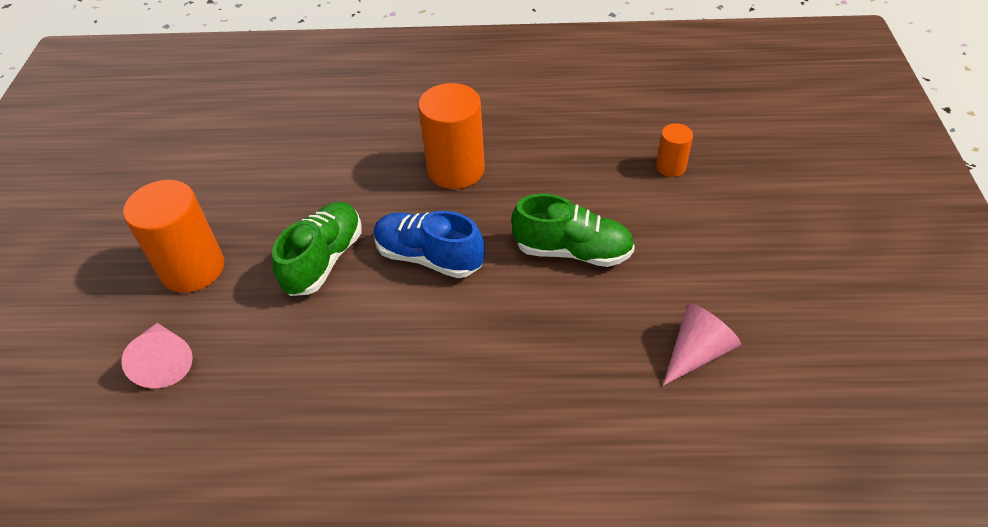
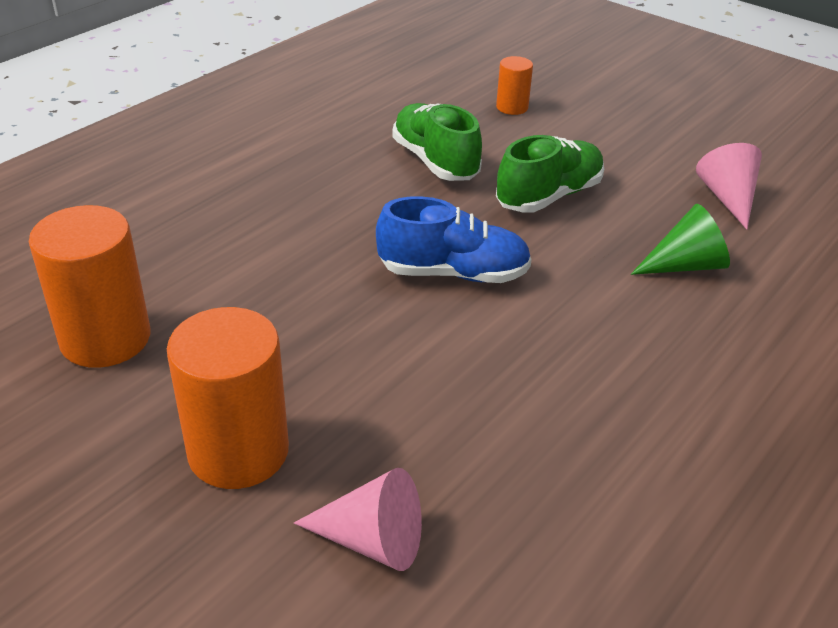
camera: 55 degrees left, 10 degrees down
green shoe [272,202,362,296] -> green shoe moved to [392,103,482,181]
blue shoe [374,211,485,278] -> blue shoe turned 150 degrees counterclockwise [376,196,532,283]
orange cylinder [418,83,485,189] -> orange cylinder moved to [29,205,150,368]
none -> green cone [631,204,730,275]

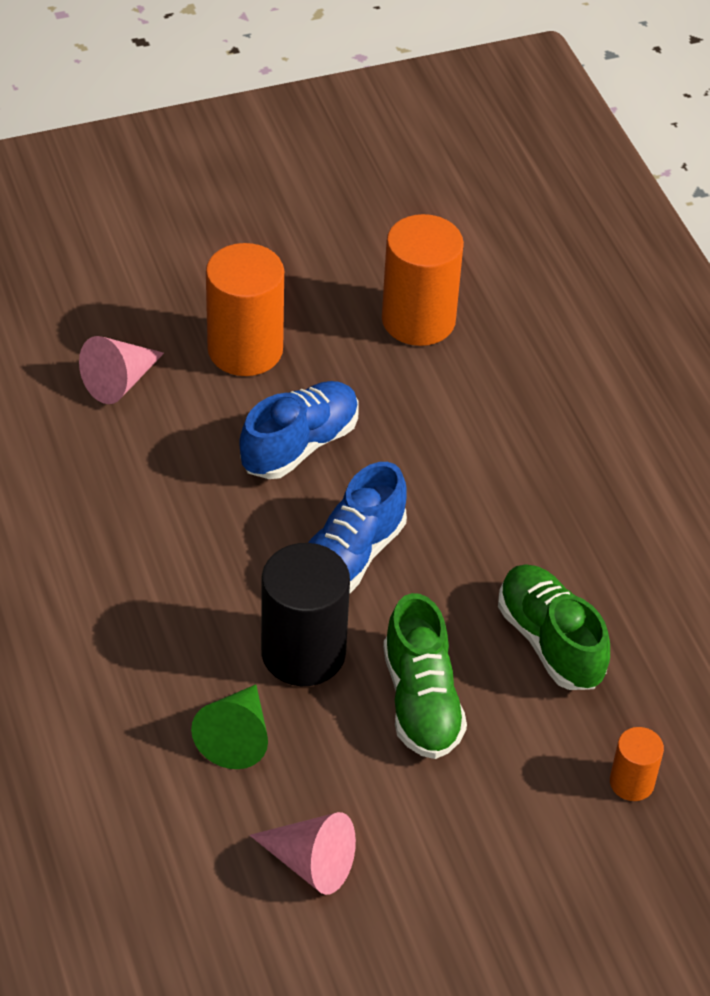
camera: 120 degrees right, 10 degrees up
green shoe [392,103,482,181] -> green shoe turned 120 degrees counterclockwise [498,565,610,690]
none -> blue shoe [239,381,359,479]
none -> black cylinder [261,543,350,686]

